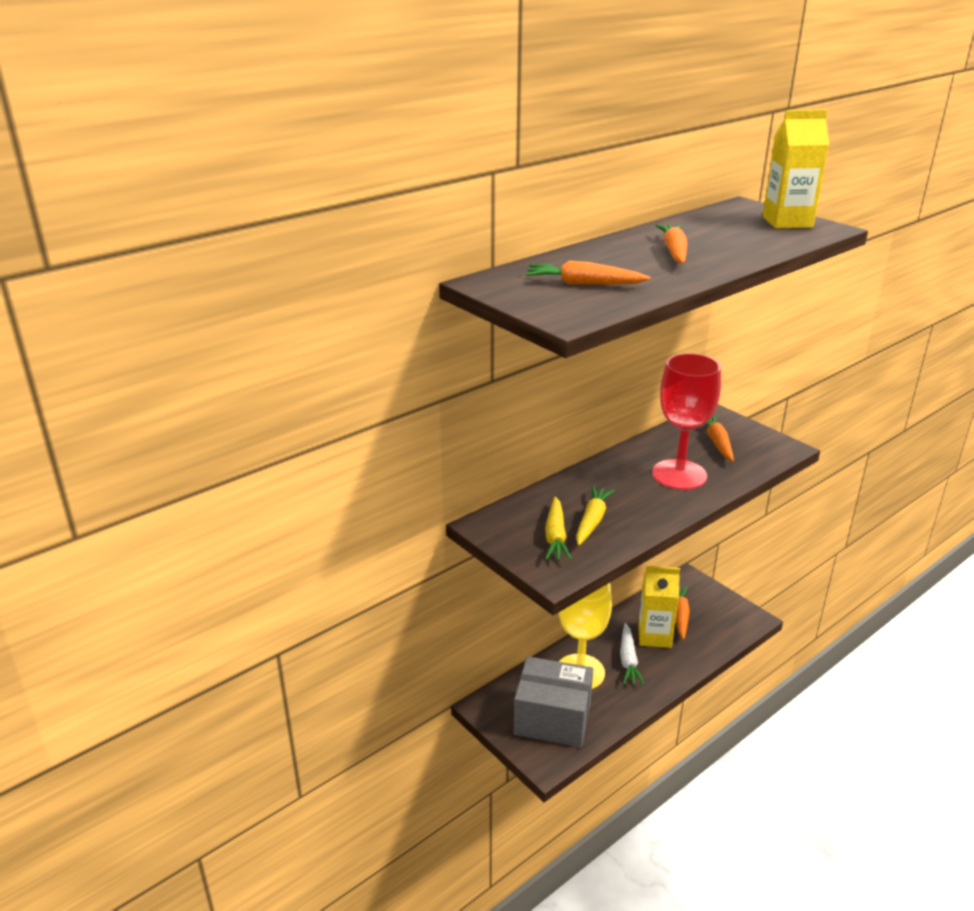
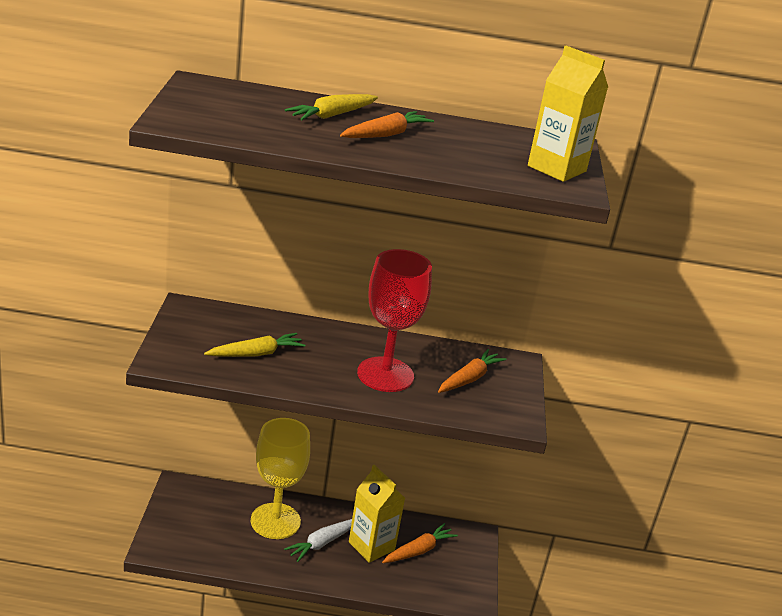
camera: 40 degrees right, 0 degrees up
grey box [514,656,593,747] -> none
orange carrot [526,261,651,285] -> none
yellow carrot [545,497,572,561] -> yellow carrot moved to [285,94,378,120]

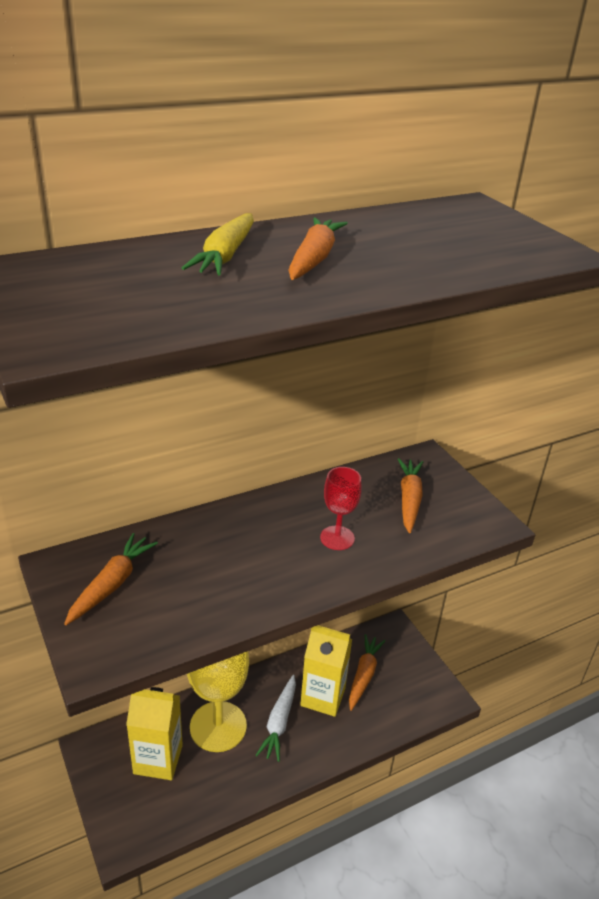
camera: 30 degrees left, 5 degrees up
yellow carrot [204,333,305,357] -> none
red goblet [357,249,432,392] -> red goblet [320,467,362,550], size x0.51
yellow carton [528,46,608,182] -> yellow carton moved to [126,687,183,780]
none -> orange carrot [64,533,158,625]

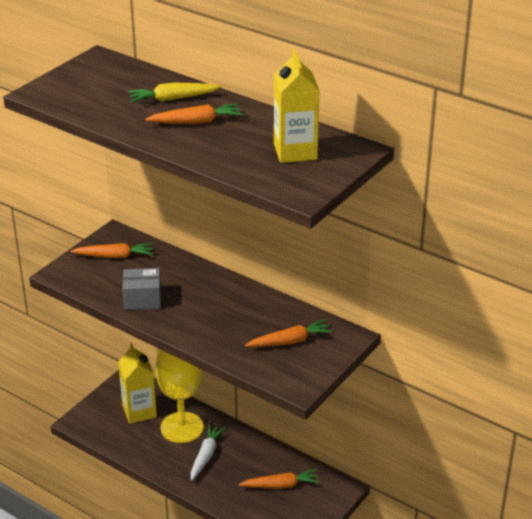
camera: 65 degrees right, 0 degrees up
white carrot [256,675,296,762] -> white carrot turned 120 degrees clockwise [191,424,226,481]
yellow carton [300,625,352,717] -> yellow carton moved to [274,49,320,163]
red goblet [320,467,362,550] -> none
none -> grey box [122,268,161,310]

